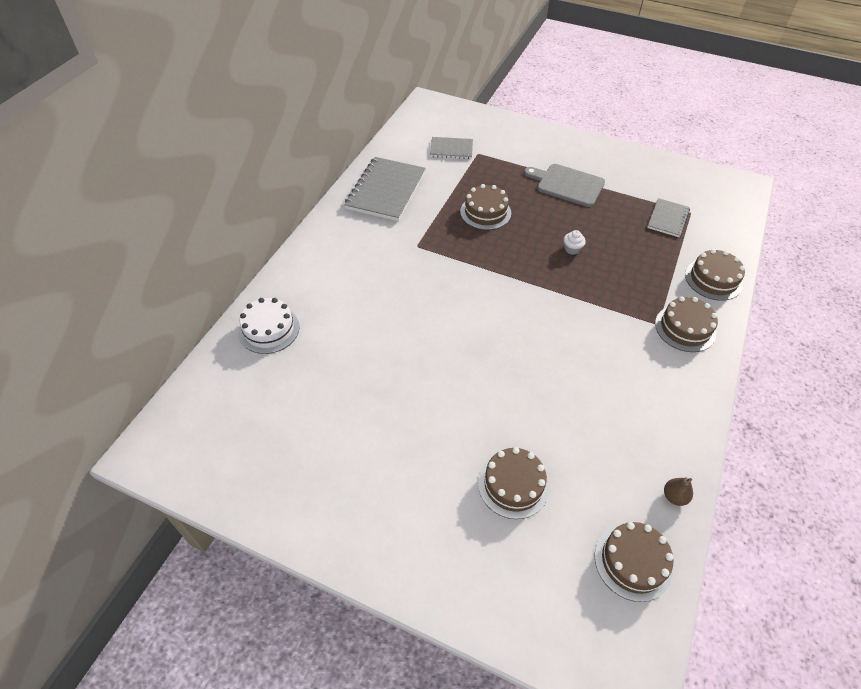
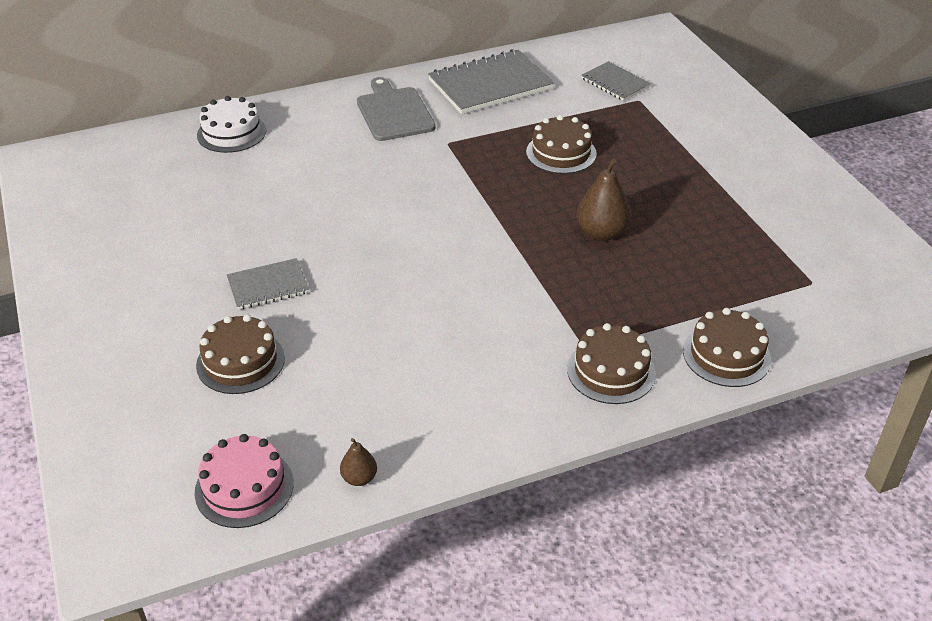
camera: 45 degrees right, 10 degrees down
grey cutting board [524,164,605,207] -> grey cutting board moved to [357,77,436,141]
white cupcake [564,230,586,255] -> brown pear [577,159,631,241]
brown cake [595,522,673,602] -> pink cake [195,434,294,528]
grey notebook [647,198,690,237] -> grey notebook moved to [227,258,309,310]

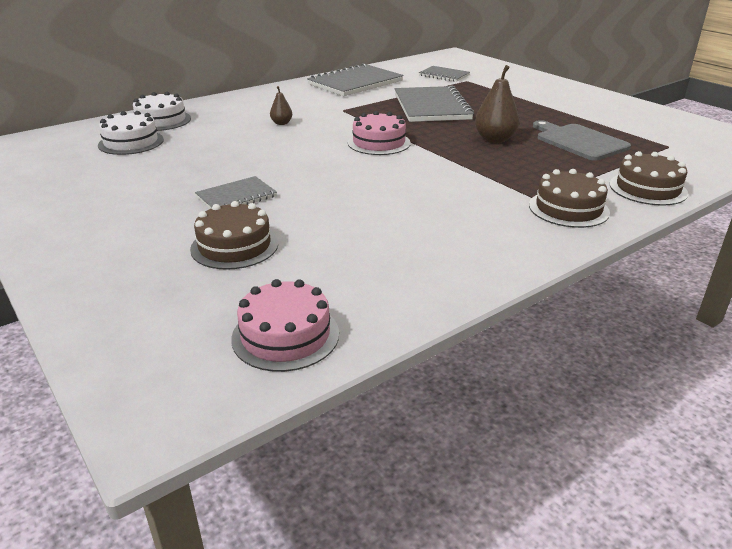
camera: 15 degrees left, 10 degrees down
brown pear [340,438,377,486] -> brown pear moved to [270,86,292,125]
grey cutting board [357,77,436,141] -> grey cutting board moved to [533,120,631,161]
brown cake [526,115,597,174] -> grey notebook [395,86,474,122]
none -> white cake [98,111,164,155]
none -> pink cake [348,111,411,155]

